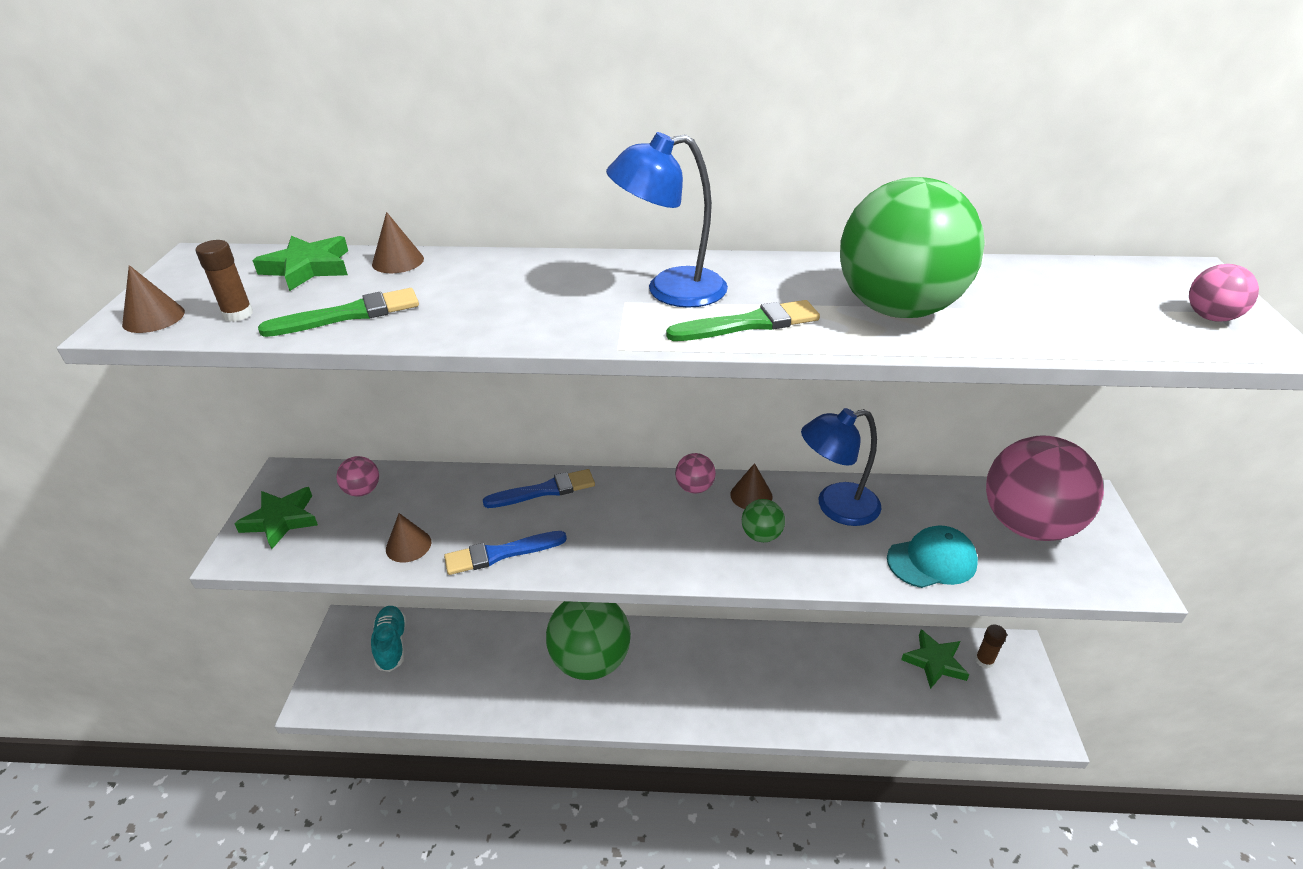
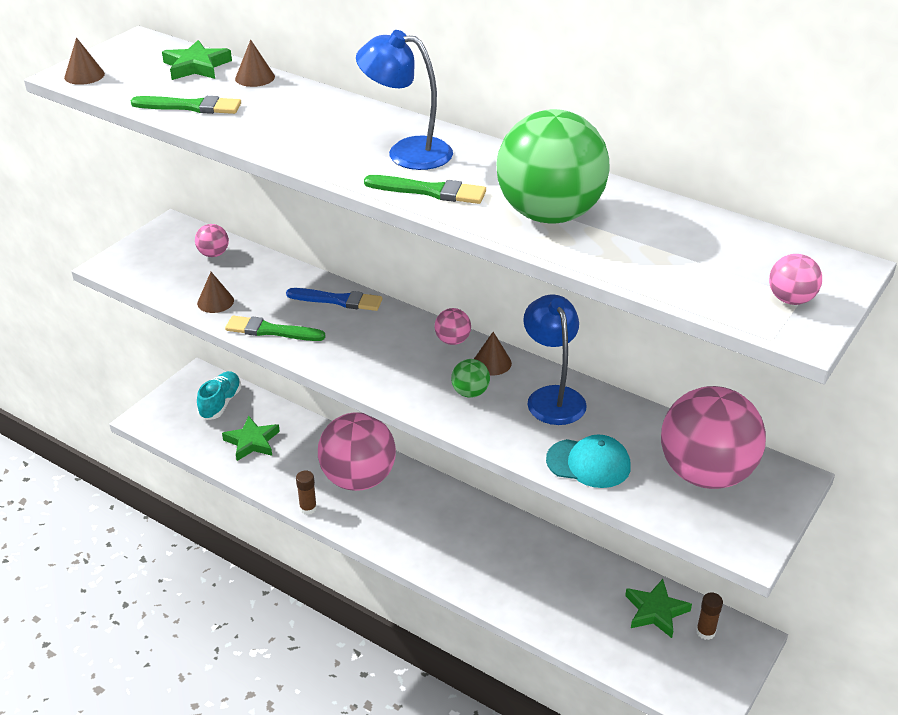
camera: 30 degrees right, 0 degrees up
brown glue stick [196,240,253,322] -> brown glue stick moved to [296,471,317,515]
green star [234,487,318,549] -> green star moved to [222,416,280,461]
blue brush [444,531,567,575] -> green brush [225,316,326,341]
green ball [546,601,631,680] -> pink ball [318,412,396,491]
blue lamp [801,408,881,526] -> blue lamp turned 60 degrees clockwise [523,294,587,425]

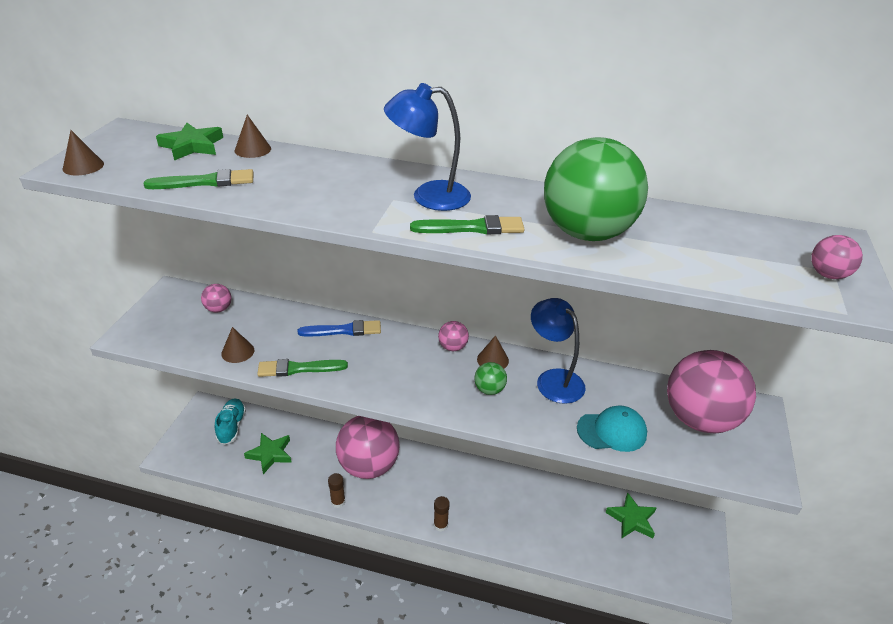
camera: 20 degrees left, 0 degrees up
brown glue stick [696,592,723,640] -> brown glue stick moved to [434,496,450,532]

